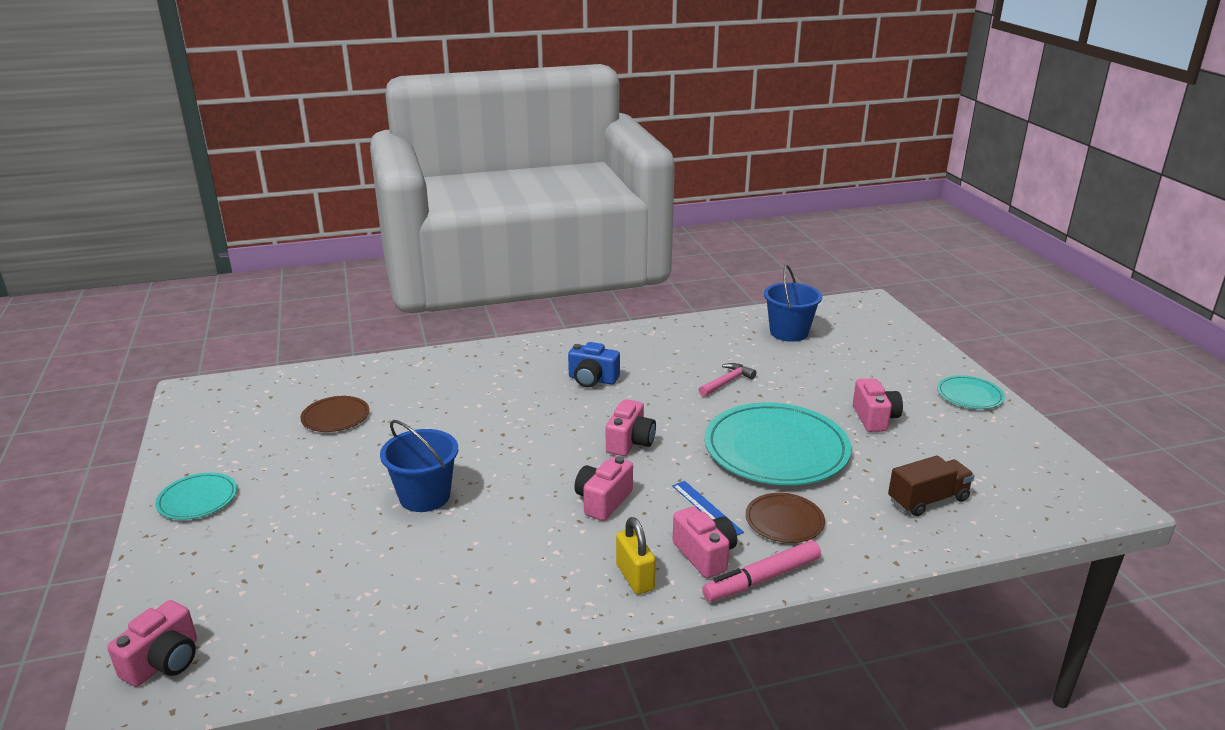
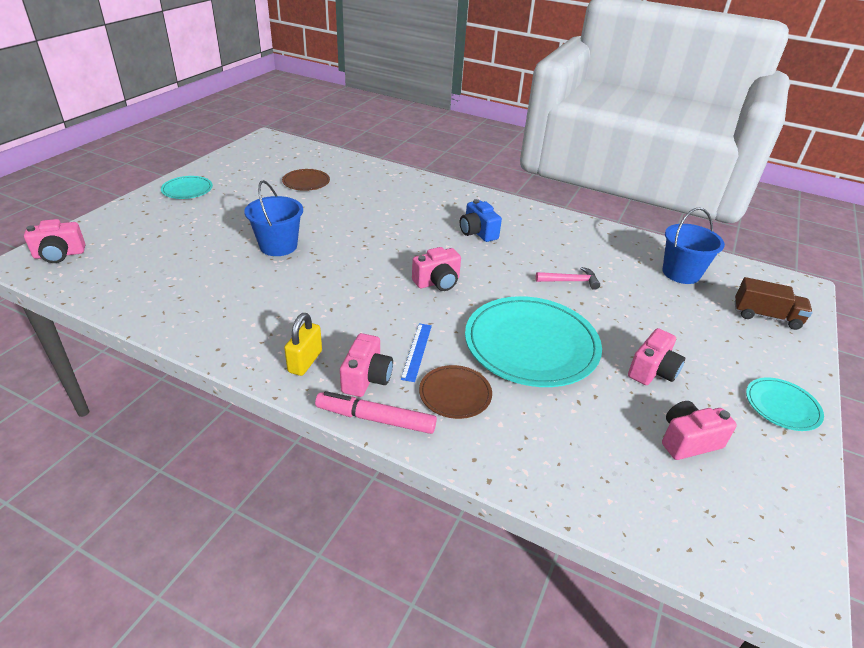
camera: 40 degrees right, 10 degrees up
pink camera [574,456,633,521] -> pink camera moved to [662,401,737,460]
brown truck [888,455,974,516] -> brown truck moved to [735,277,813,330]

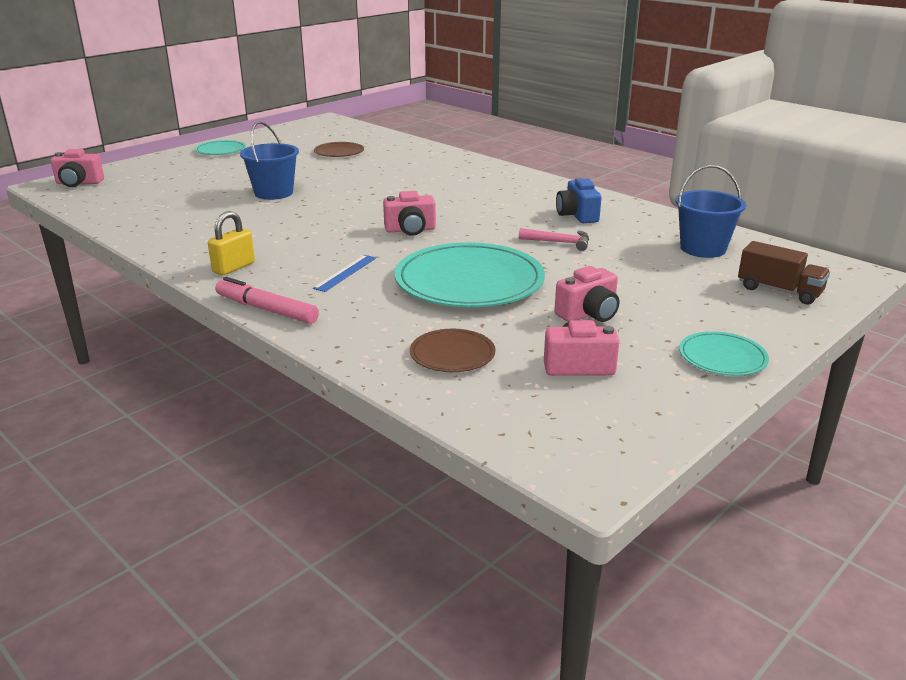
camera: 20 degrees right, 10 degrees down
pink camera [340,333,393,397] -> none
brown plate [419,365,492,419] -> brown plate moved to [410,329,496,372]
blue camera [460,199,502,242] -> blue camera moved to [556,177,602,223]

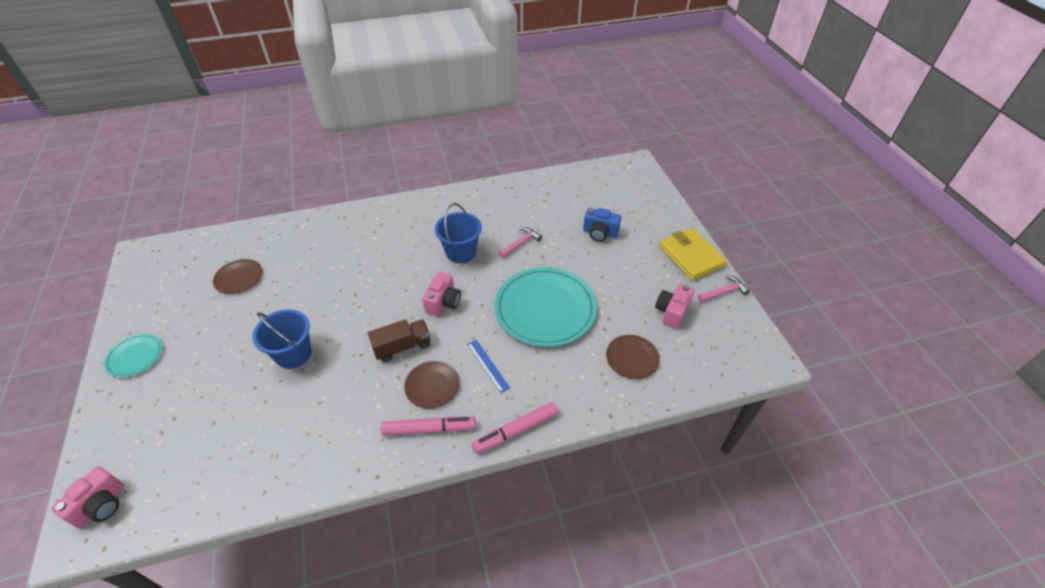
camera: 60 degrees left, 20 degrees up
yellow padlock [208,211,255,275] -> pink marker [381,416,476,436]
pink camera [554,266,619,322] -> none
blue camera [556,177,602,223] -> blue camera moved to [583,208,621,242]
blue bucket [675,165,746,258] -> blue bucket moved to [435,203,482,263]
turquoise plate [679,331,769,376] -> yellow wallet [659,228,727,281]
brown truck [738,241,830,305] -> brown truck moved to [367,319,430,362]
none -> brown plate [404,361,460,409]
none -> pink hammer [698,275,750,303]

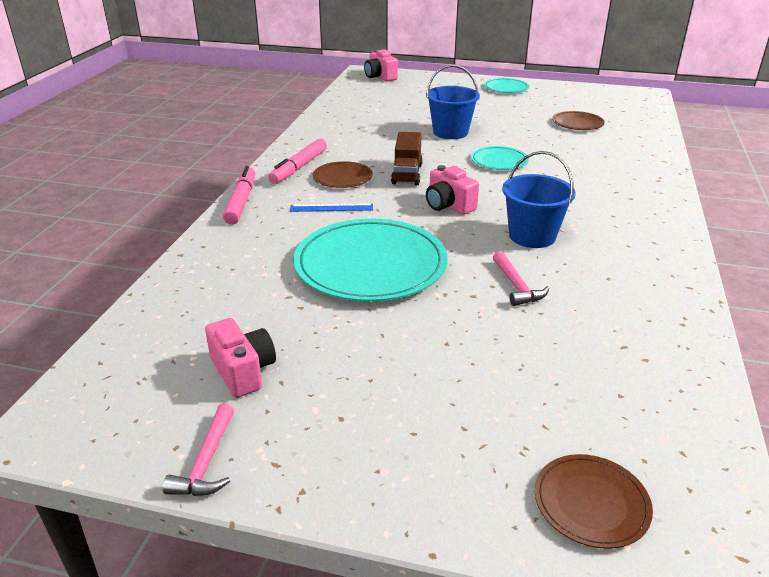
camera: 120 degrees right, 15 degrees down
blue camera [583,208,621,242] -> none
brown plate [606,335,660,379] -> brown plate moved to [535,454,653,549]
yellow wallet [659,228,727,281] -> none
none -> turquoise plate [471,146,529,170]

